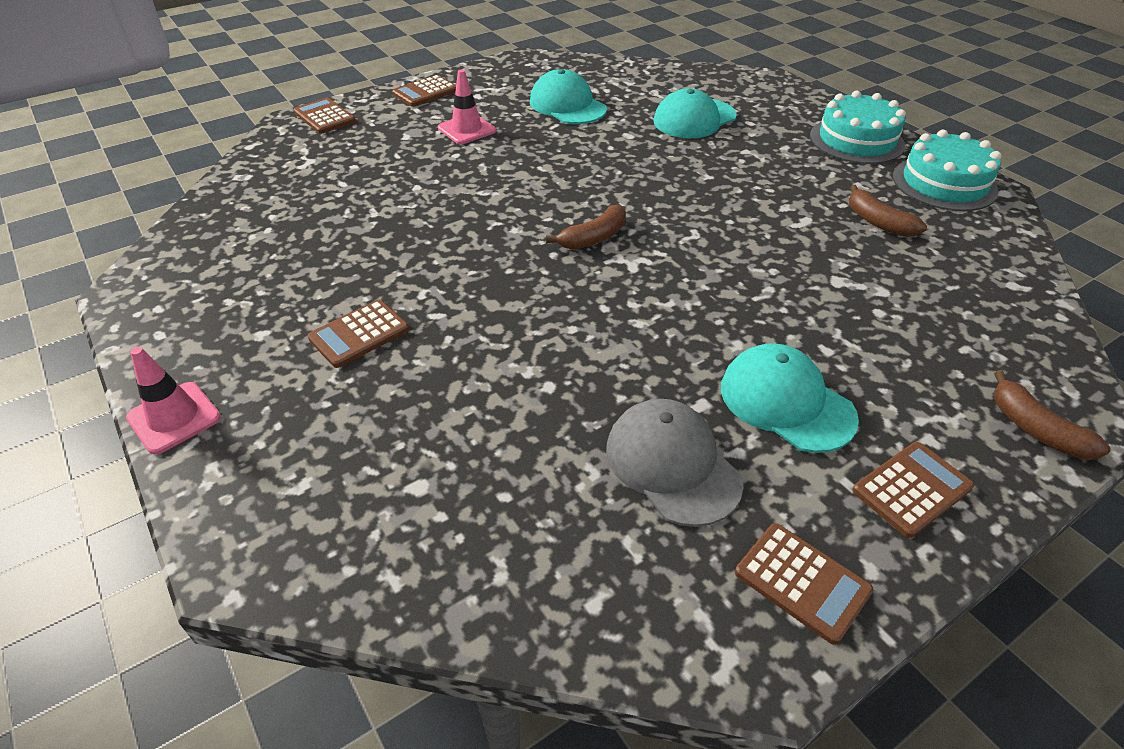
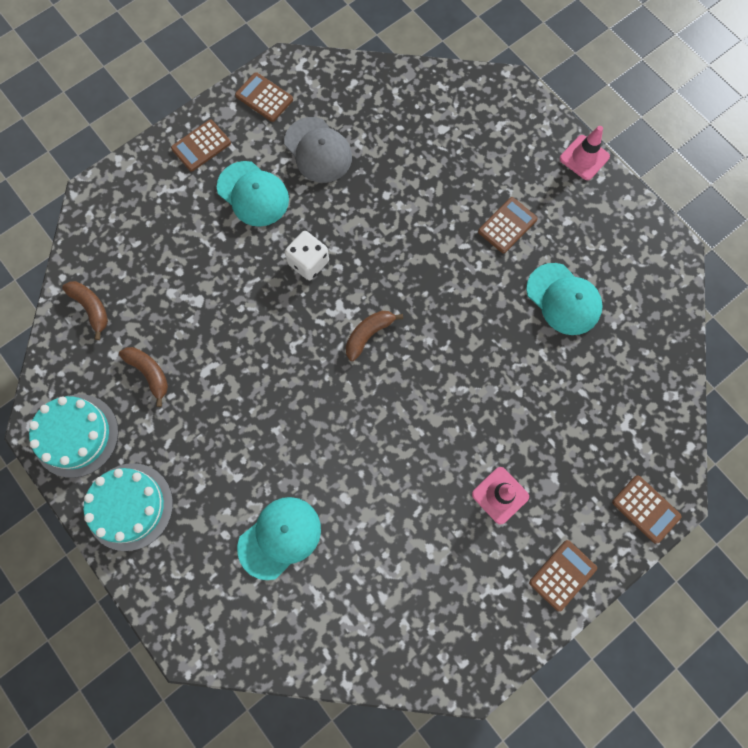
camera: 175 degrees right, 30 degrees up
turquoise cap [530,69,607,124] -> turquoise cap moved to [526,263,603,335]
brown banana [994,370,1111,460] -> brown banana moved to [62,281,108,340]
none -> white dice [285,231,329,280]

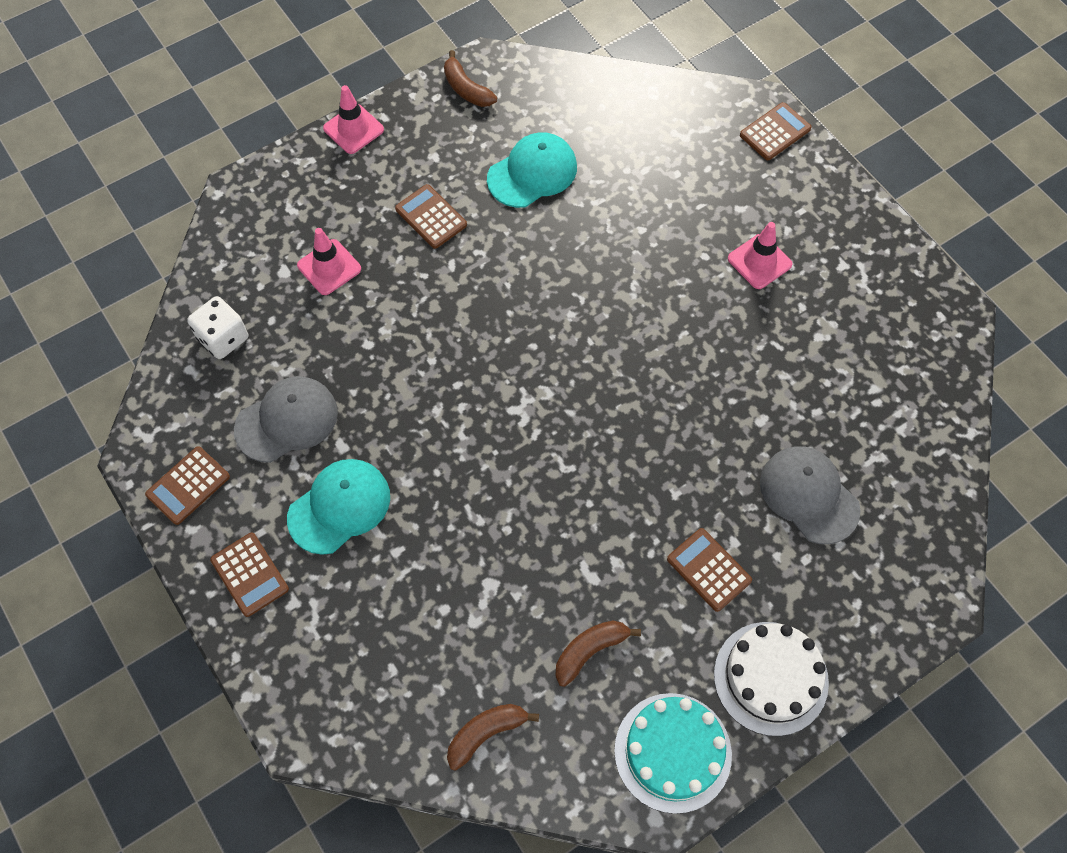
camera: 85 degrees left, 10 degrees down
turquoise cake [84,463,173,551] -> white cake [714,622,829,736]
turquoise cap [237,497,321,580] -> grey cap [760,447,861,544]
white dice [285,231,329,280] -> white dice moved to [187,296,248,359]
brown banana [346,311,403,361] -> brown banana moved to [444,50,497,107]
brown calculator [529,540,597,612] -> brown calculator moved to [667,528,752,612]
none -> pink traffic cone [297,228,361,295]

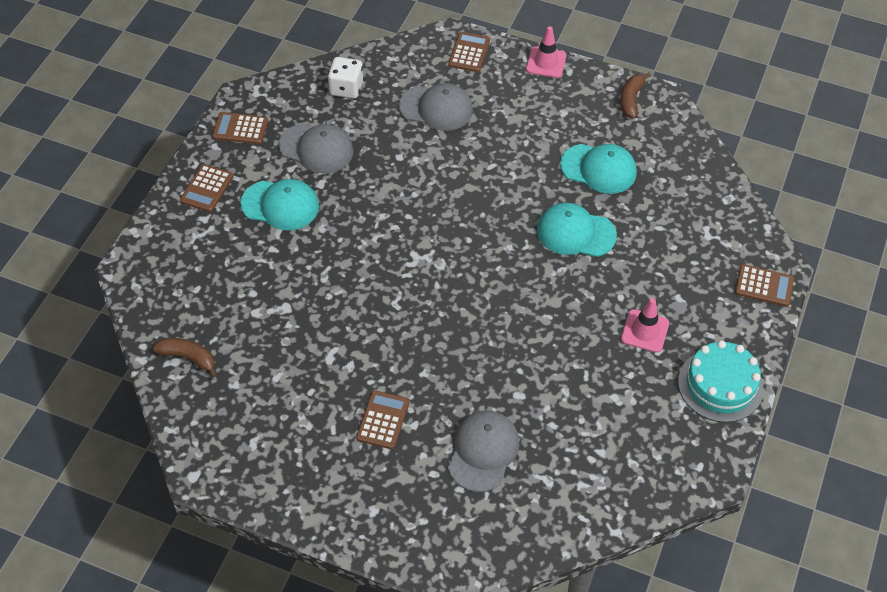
camera: 55 degrees right, 10 degrees down
pink traffic cone [297,228,361,295] -> grey cap [399,83,473,131]
brown calculator [395,184,467,249] -> brown calculator moved to [448,32,490,72]
brown banana [555,621,641,687] -> none
turquoise cake [614,693,732,814] -> turquoise cake moved to [678,340,763,423]
white cake [714,622,829,736] -> none
none -> turquoise cap [537,203,617,257]

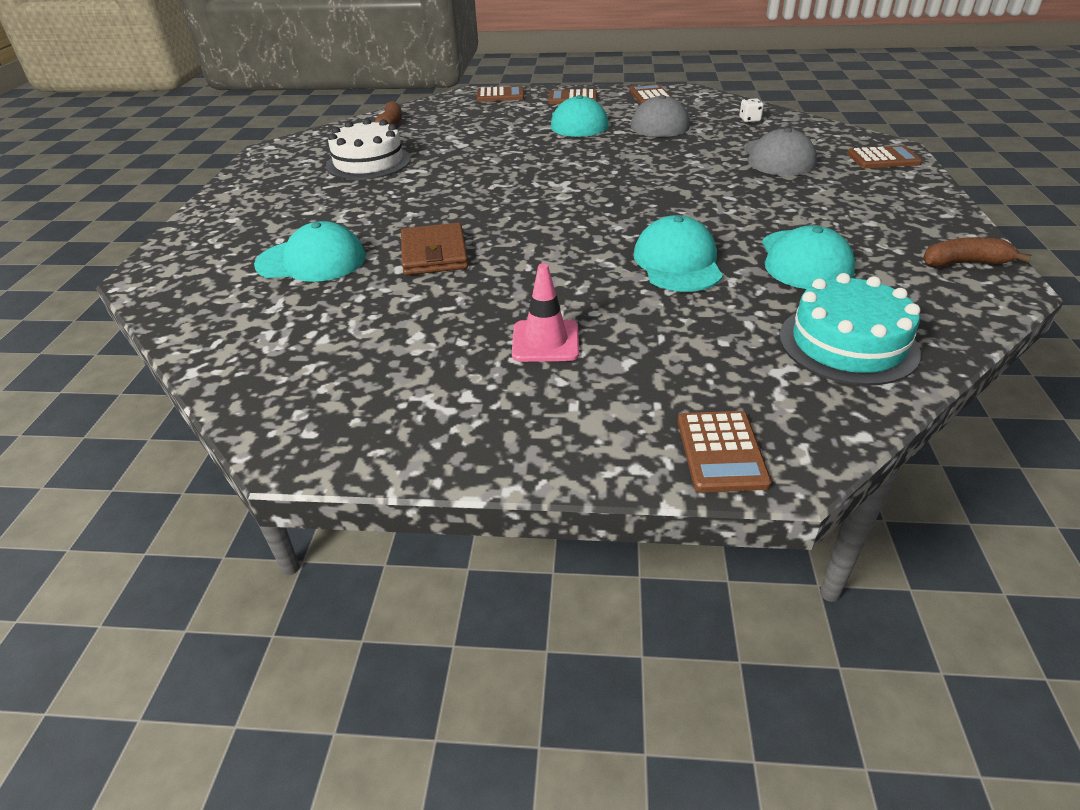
camera: 75 degrees right, 15 degrees down
white dice [328,57,363,99] -> white dice [739,98,764,122], size x0.57
brown calculator [356,390,409,449] -> brown calculator moved to [477,86,524,102]
grey cap [448,410,519,492] -> turquoise cap [254,221,366,282]
pink traffic cone [526,26,567,78] -> none
turquoise cake [678,340,763,423] -> turquoise cake moved to [779,273,921,385]
none -> white cake [326,118,411,180]
none -> brown wallet [401,222,468,275]

